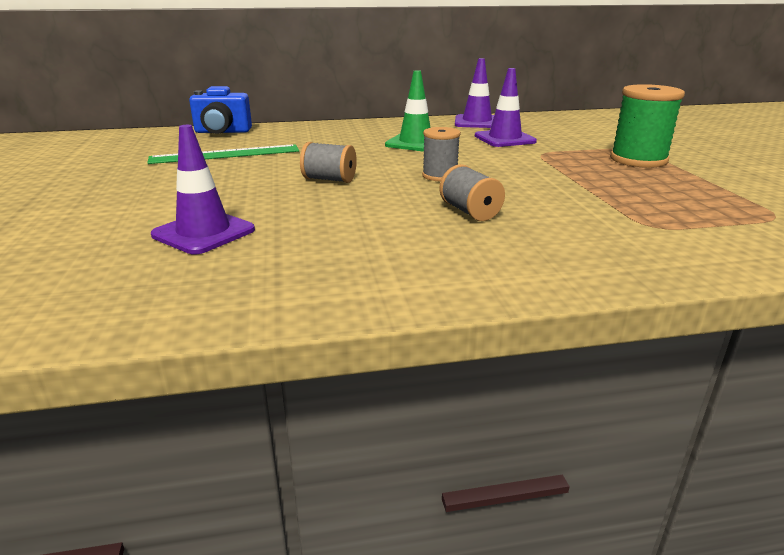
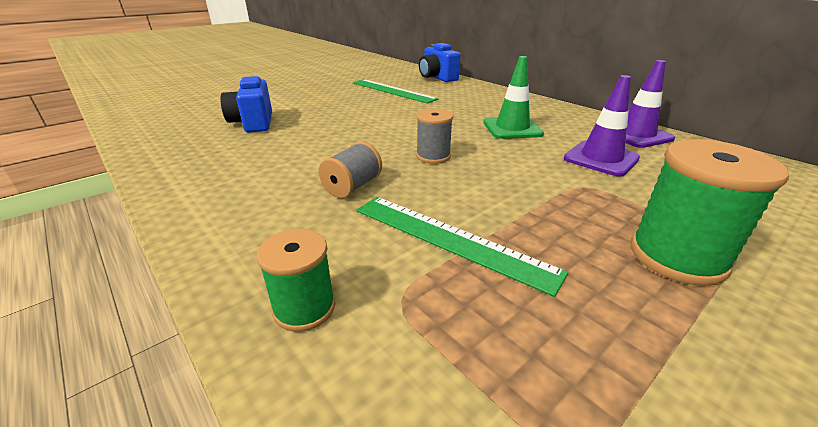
camera: 60 degrees right, 5 degrees up
purple traffic cone [151,125,255,254] -> blue camera [220,76,272,133]
grey spool [300,142,357,183] -> none
none -> green spool [257,229,335,332]
none -> green ruler [356,197,568,297]

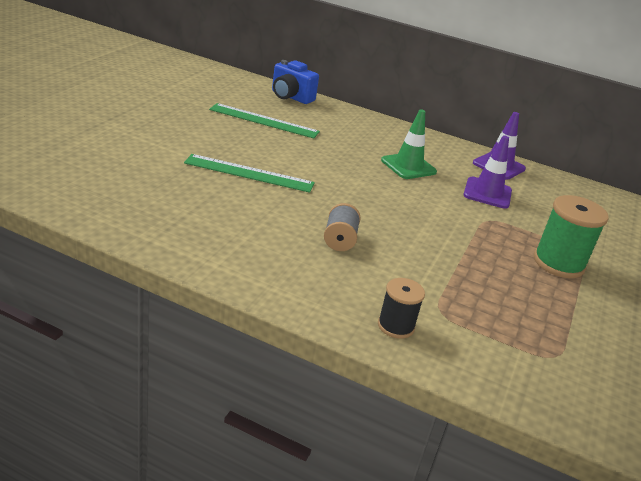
camera: 30 degrees left, 0 degrees up
blue camera [220,76,272,133] -> none
green spool [257,229,335,332] -> black spool [378,278,425,339]
green ruler [356,197,568,297] -> green ruler moved to [184,154,315,193]
grey spool [416,109,453,164] -> none

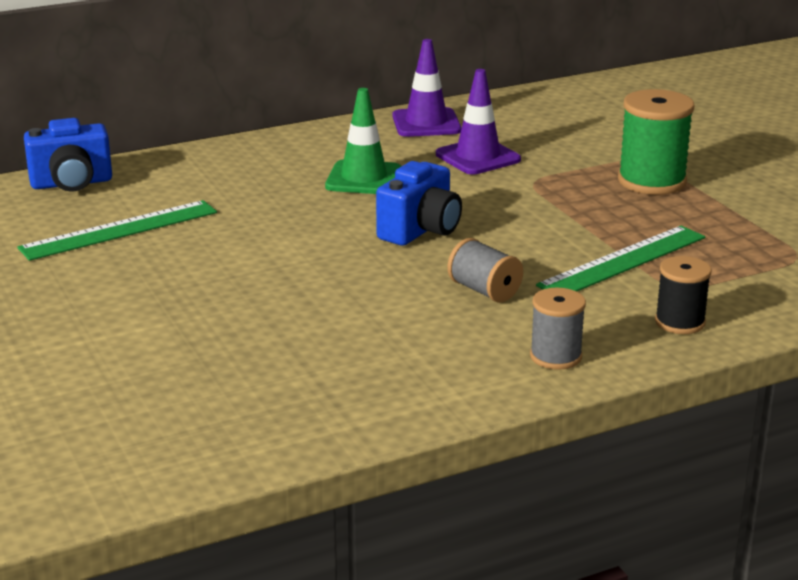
camera: 45 degrees left, 5 degrees down
green ruler [184,154,315,193] -> green ruler moved to [536,226,705,291]
none -> blue camera [376,161,462,246]
none -> grey spool [530,288,586,370]

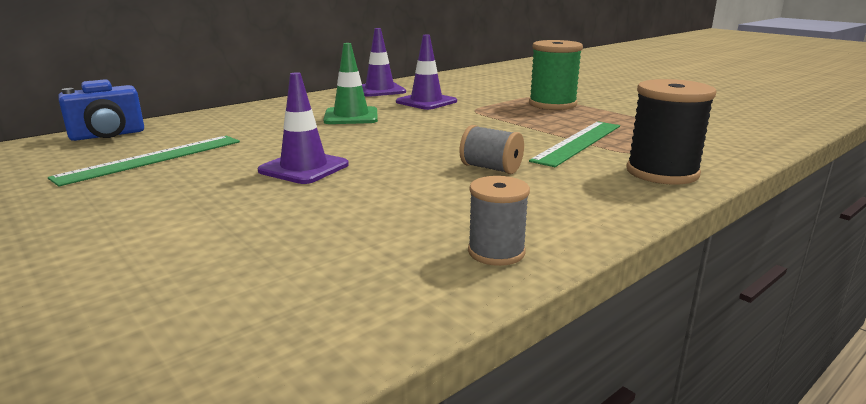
camera: 15 degrees left, 5 degrees down
blue camera [376,161,462,246] -> none
grey spool [530,288,586,370] -> grey spool moved to [468,176,530,266]
black spool [655,256,712,334] -> black spool [626,79,717,185], size x1.65
none -> purple traffic cone [258,72,349,184]

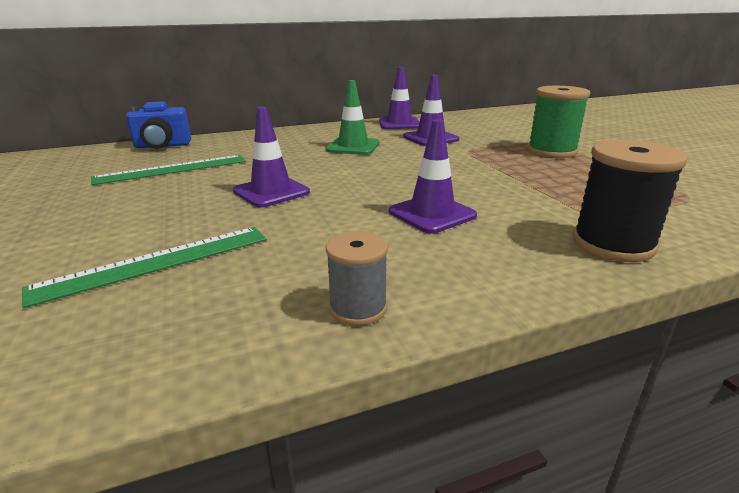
camera: 20 degrees right, 5 degrees up
grey spool [460,125,524,174] -> purple traffic cone [389,119,477,234]
green ruler [529,121,620,167] -> green ruler moved to [22,227,267,308]

